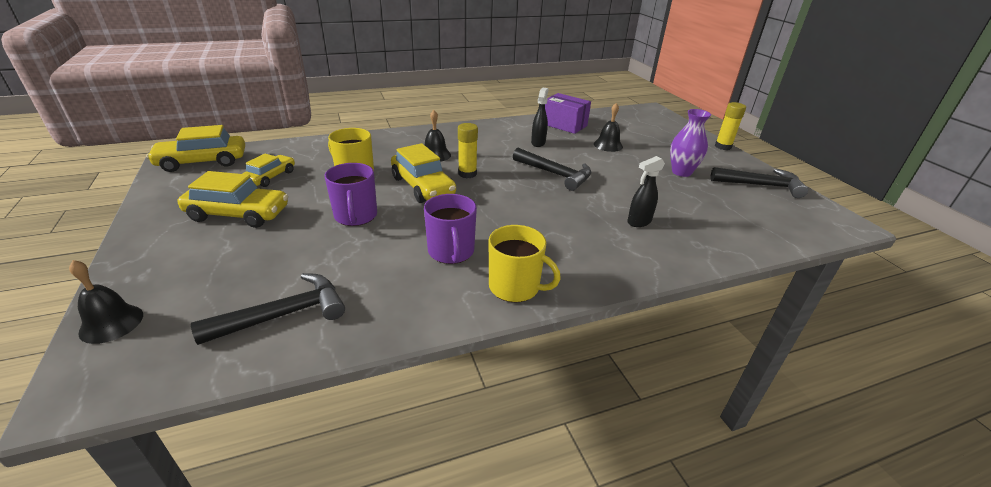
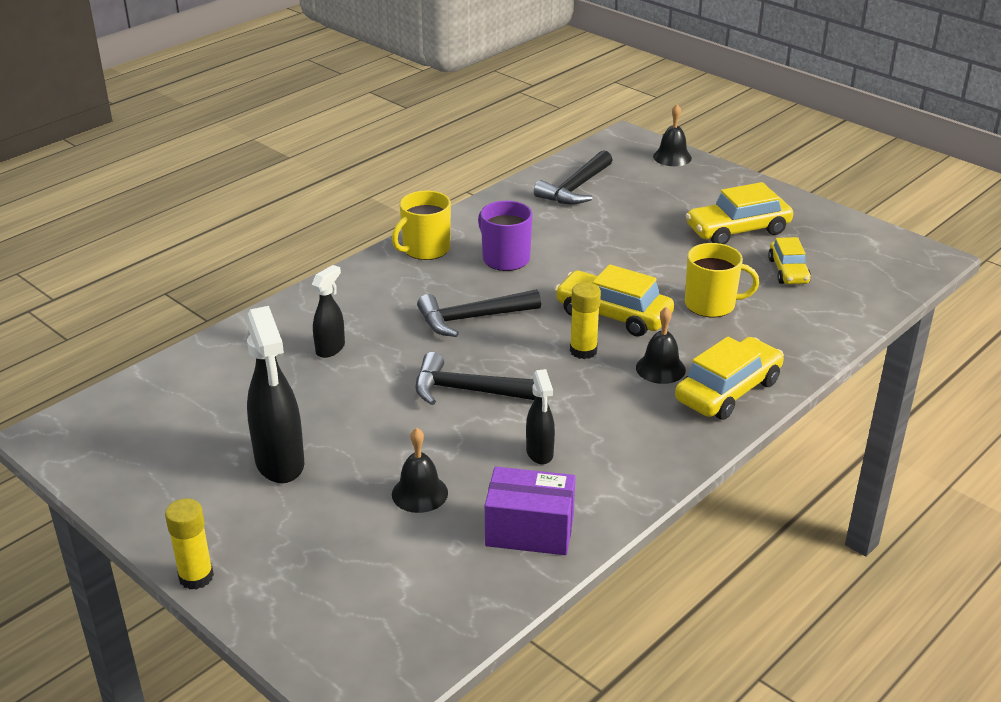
camera: 155 degrees right, 0 degrees up
yellow car [146,125,245,172] -> yellow car moved to [675,336,784,420]
purple mug [324,163,377,226] -> none
yellow mug [489,225,561,303] -> yellow mug turned 45 degrees counterclockwise [392,191,451,260]
purple vase [670,109,711,177] -> black spray bottle [246,306,304,483]
black hammer [711,167,808,198] -> black hammer moved to [417,289,541,337]

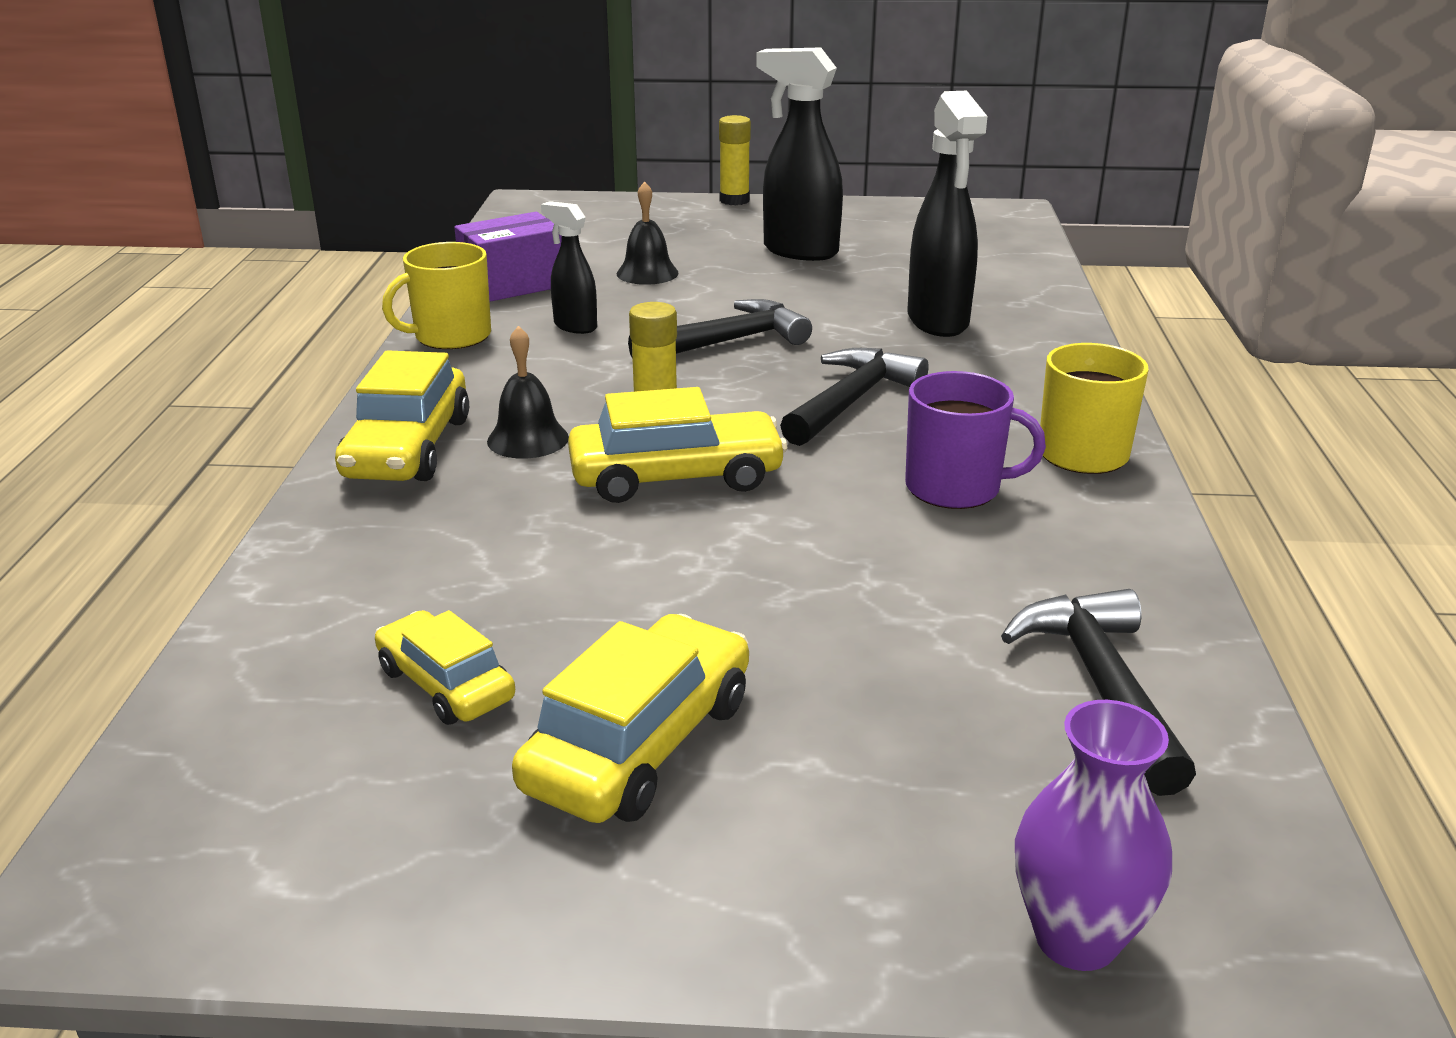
camera: 140 degrees right, 5 degrees down
black spray bottle [312,265,345,358] -> black spray bottle [907,91,987,337], size x1.79
black bell [653,104,692,166] -> purple vase [1015,700,1172,971]
yellow mug [685,243,759,317] -> yellow mug moved to [382,242,491,349]

